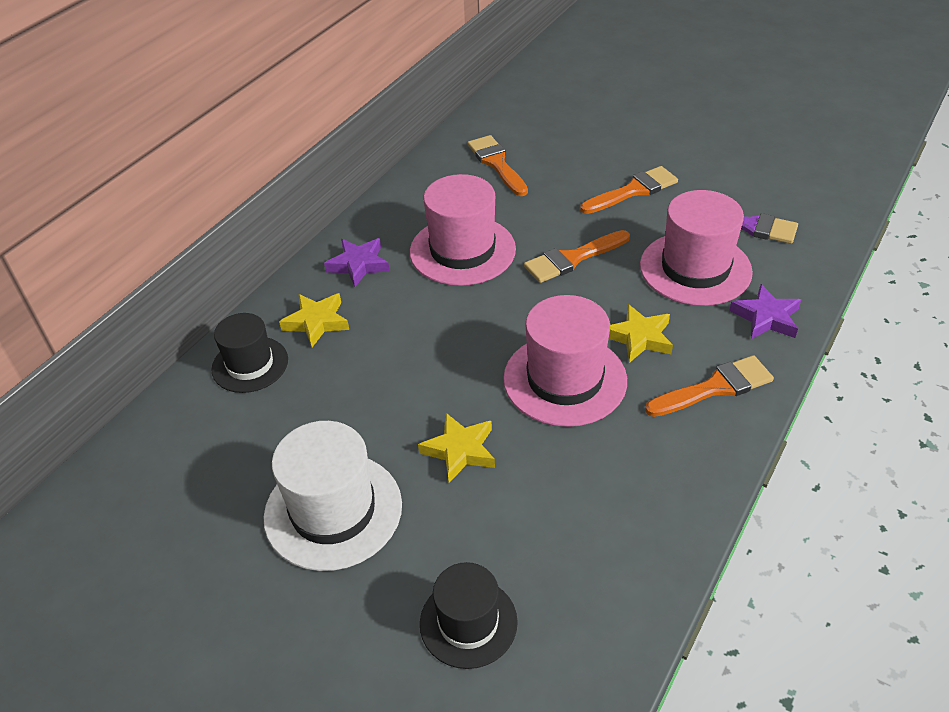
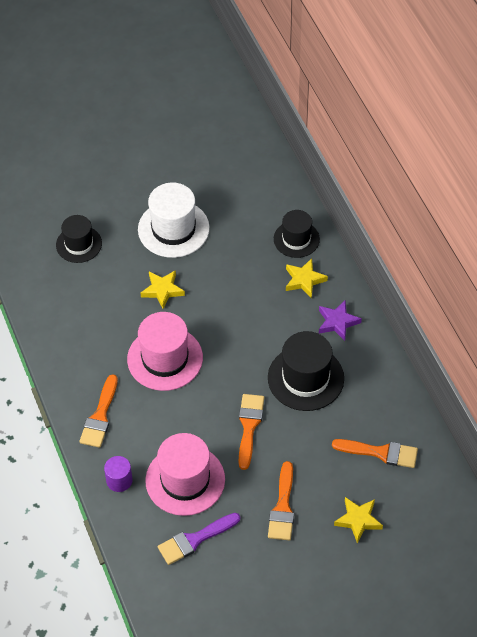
camera: 125 degrees right, 10 degrees up
pink hat [410,174,516,286] -> black hat [268,331,344,411]
yellow star [609,304,673,363] -> yellow star moved to [334,497,383,543]
purple star [729,284,801,339] -> purple cylinder [104,456,133,492]

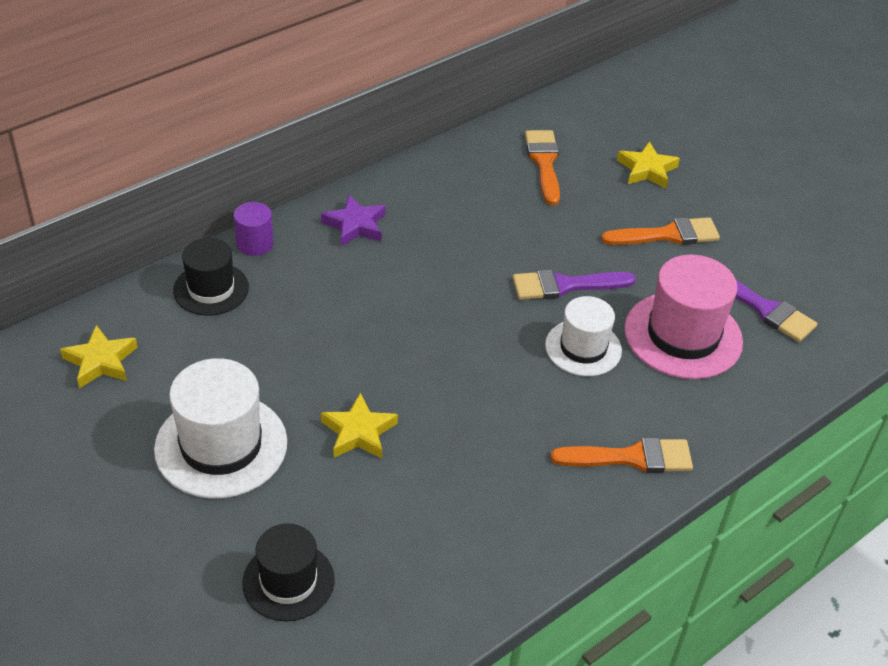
camera: 110 degrees left, 10 degrees down
purple cylinder [104,456,133,492] -> purple cylinder moved to [233,202,274,256]
pink hat [127,312,203,391] -> none
orange brush [239,394,264,470] -> purple brush [512,269,636,300]
black hat [268,331,344,411] -> none
yellow star [286,258,328,299] -> yellow star moved to [60,325,138,388]
none -> white hat [545,296,622,376]

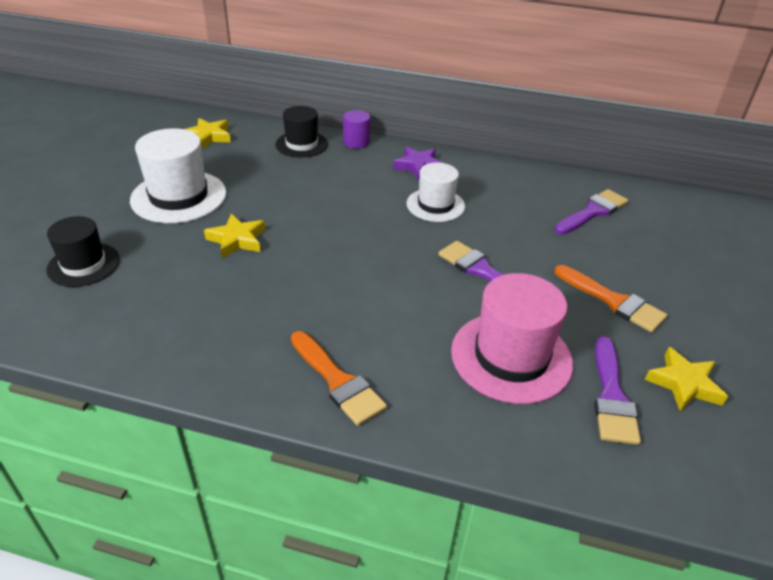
camera: 55 degrees right, 5 degrees down
orange brush [525,130,560,205] -> purple brush [554,189,628,235]
white hat [545,296,622,376] -> white hat moved to [407,163,465,222]
yellow star [617,141,680,188] -> yellow star moved to [645,347,728,412]

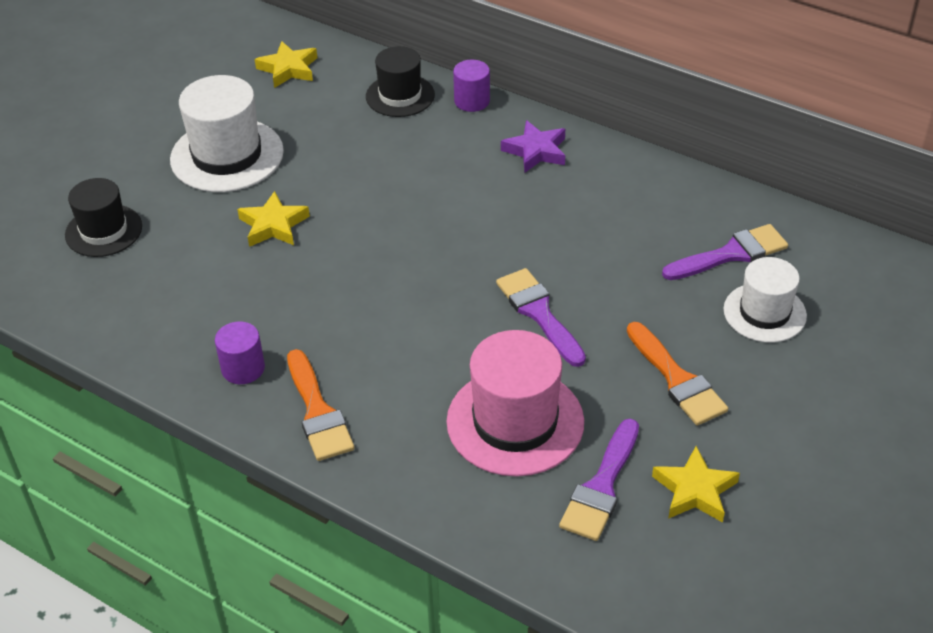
camera: 20 degrees right, 5 degrees up
white hat [407,163,465,222] -> white hat moved to [724,257,807,343]
none -> purple cylinder [215,321,265,384]

